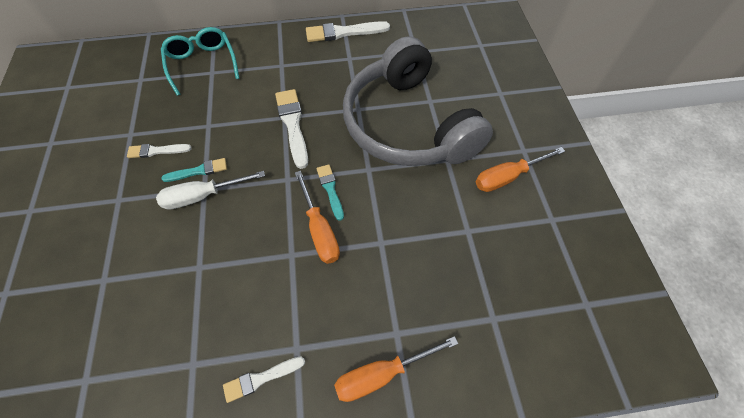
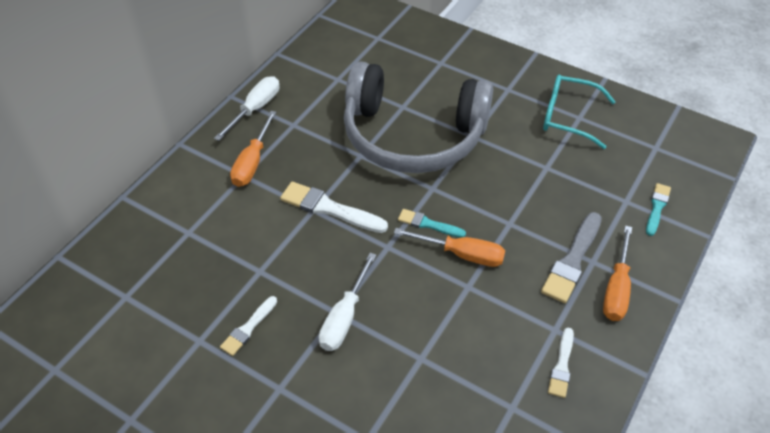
camera: 50 degrees left, 10 degrees down
turquoise glasses [161,27,240,96] -> turquoise glasses moved to [543,75,616,149]
turquoise brush [161,158,227,182] -> turquoise brush moved to [646,183,671,236]
white brush [306,21,390,42] -> white screwdriver [214,76,279,141]
orange screwdriver [476,147,565,192] -> orange screwdriver moved to [230,111,277,187]
none -> grey brush [541,212,602,303]

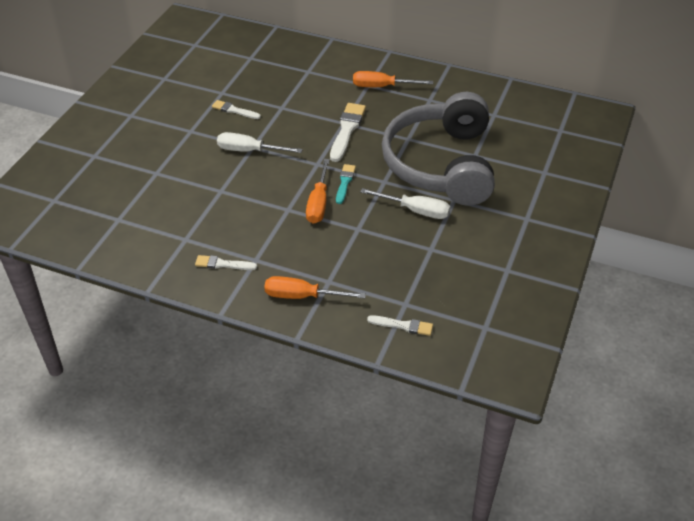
camera: 80 degrees right, 5 degrees down
white screwdriver [214,76,279,141] -> white screwdriver moved to [360,188,450,219]
grey brush [541,212,602,303] -> none
turquoise glasses [543,75,616,149] -> none
turquoise brush [646,183,671,236] -> white brush [367,315,433,336]

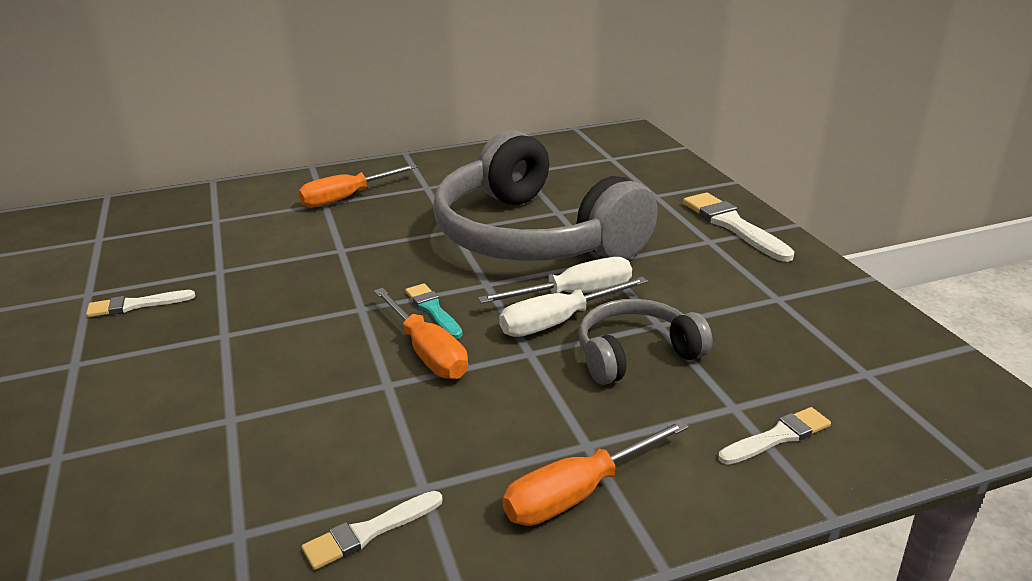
camera: 40 degrees left, 15 degrees down
white screwdriver [217,132,303,153] -> white screwdriver moved to [499,277,648,337]
white brush [330,103,366,162] -> white brush moved to [683,193,794,262]
none -> grey headphones [578,299,713,385]

